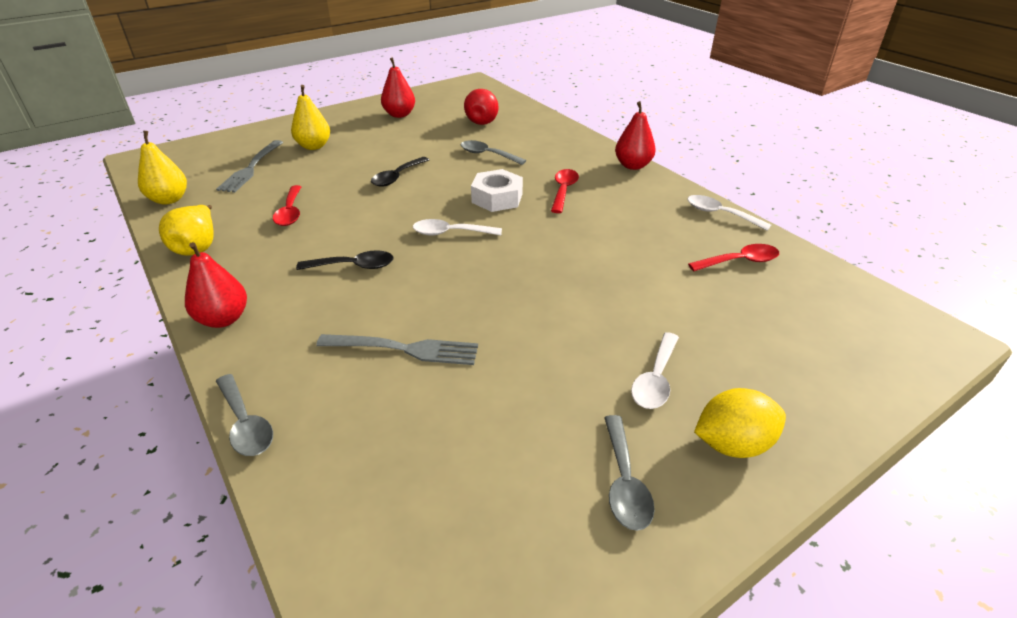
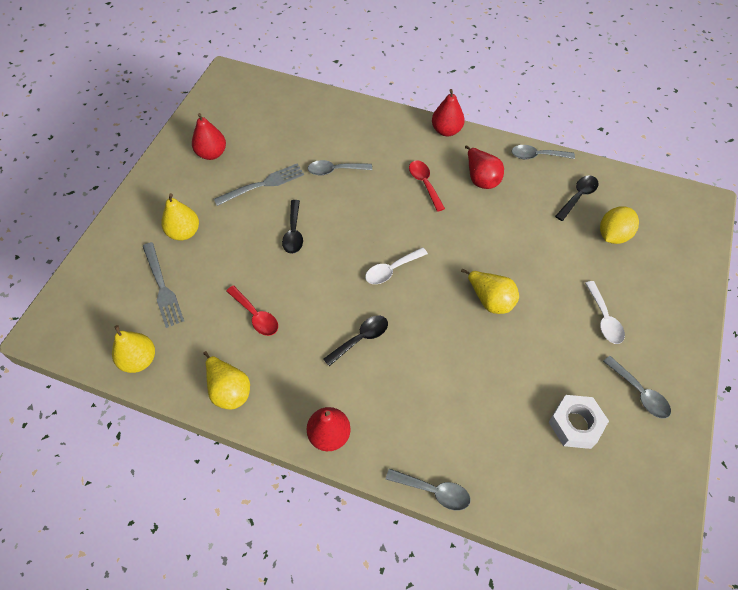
camera: 35 degrees left, 20 degrees up
grey fork [316,334,478,365] -> grey fork moved to [214,164,304,206]
red pear [464,89,499,125] -> red pear moved to [465,145,504,189]
white nut [471,169,523,212] -> white nut moved to [549,395,609,449]
white spoon [688,195,771,231] -> grey spoon [511,145,575,160]
red spoon [688,244,779,271] -> black spoon [555,175,599,221]
yellow lemon [694,388,786,458] -> yellow lemon moved to [600,206,639,244]
none -> yellow pear [461,269,519,314]

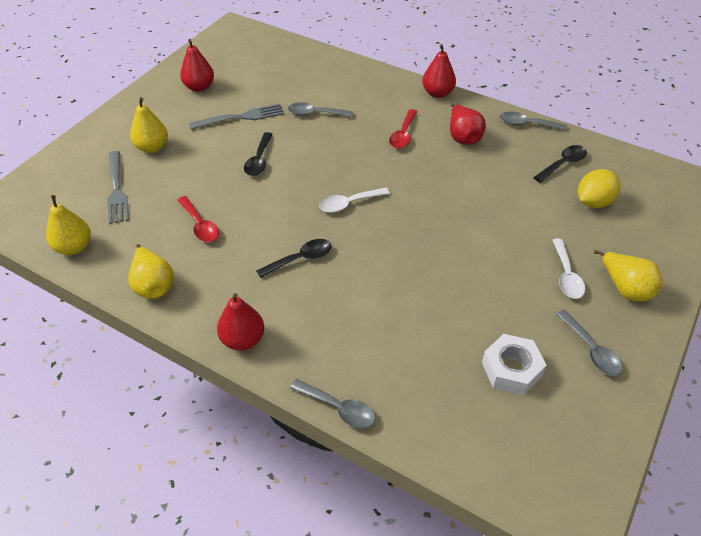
camera: 10 degrees right, 10 degrees down
red spoon [409,160,445,212] -> red spoon turned 150 degrees counterclockwise [389,109,417,149]
yellow pear [461,269,519,314] -> yellow pear moved to [594,250,663,301]

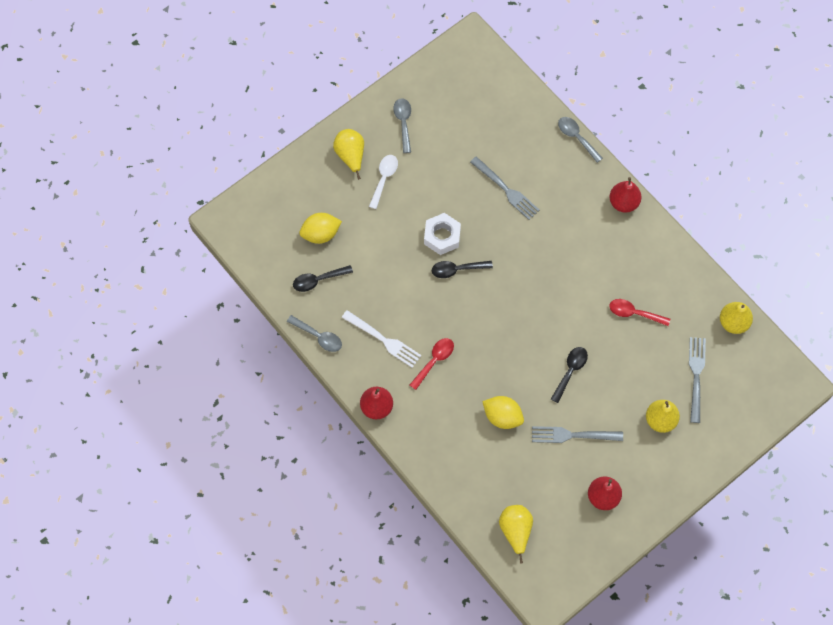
camera: 160 degrees left, 20 degrees up
yellow pear [128,244,174,299] -> yellow pear moved to [499,505,533,564]
red spoon [177,196,219,242] -> red spoon turned 60 degrees counterclockwise [609,299,670,326]
black spoon [256,239,332,278] -> black spoon moved to [432,261,493,278]
grey spoon [288,102,353,117] -> yellow lemon [482,396,524,429]
white spoon [319,188,390,213] -> none
red pear [450,104,486,145] -> white fork [342,310,421,368]
white nut [482,334,546,395] -> white nut moved to [424,213,461,255]
none -> grey fork [470,156,540,220]

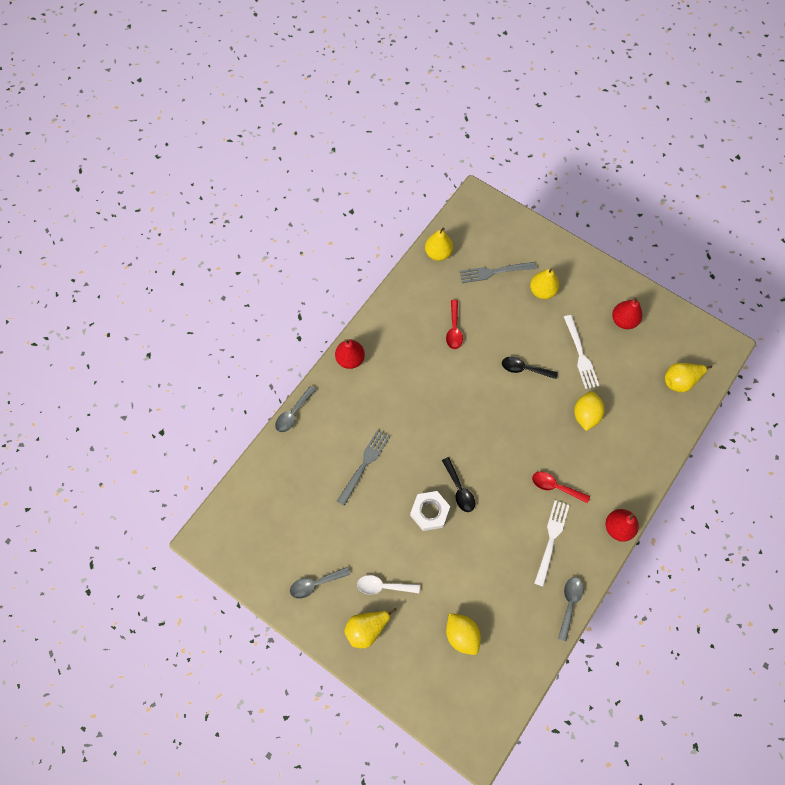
camera: 105 degrees left, 0 degrees up
black spoon [293,265,353,292] -> none
grey fork [532,426,623,443] -> white fork [564,315,599,389]

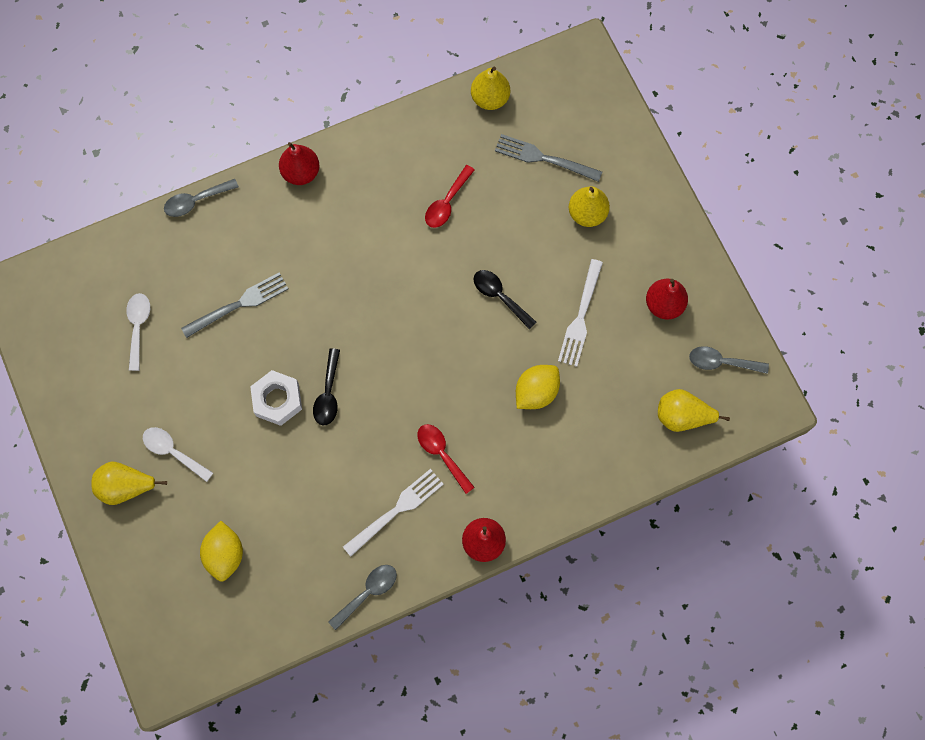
camera: 30 degrees right, 5 degrees up
grey spoon [290,567,351,599] -> grey spoon moved to [689,346,769,374]
none -> white spoon [126,293,150,371]

